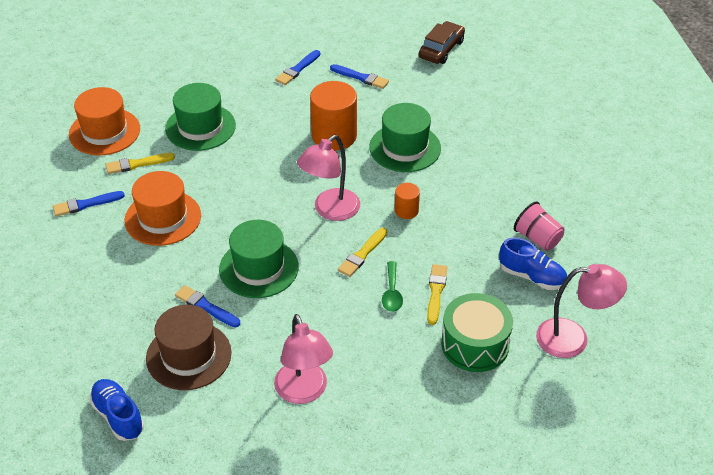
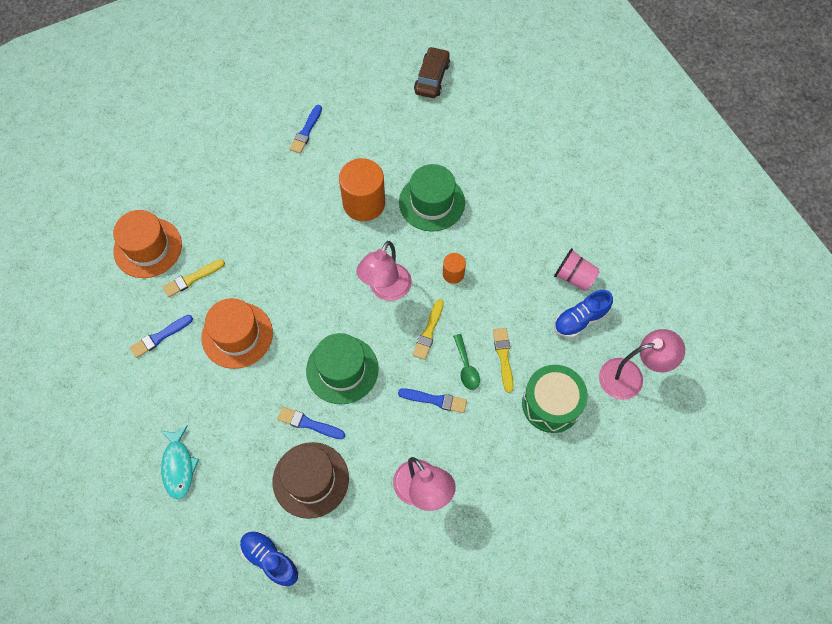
camera: 15 degrees left, 20 degrees up
green hat [165,83,236,151] -> none
blue brush [330,64,389,89] -> blue brush moved to [398,388,467,413]
blue shoe [499,237,567,290] -> blue shoe turned 135 degrees clockwise [554,290,613,338]
none -> turquoise fish [160,425,199,499]

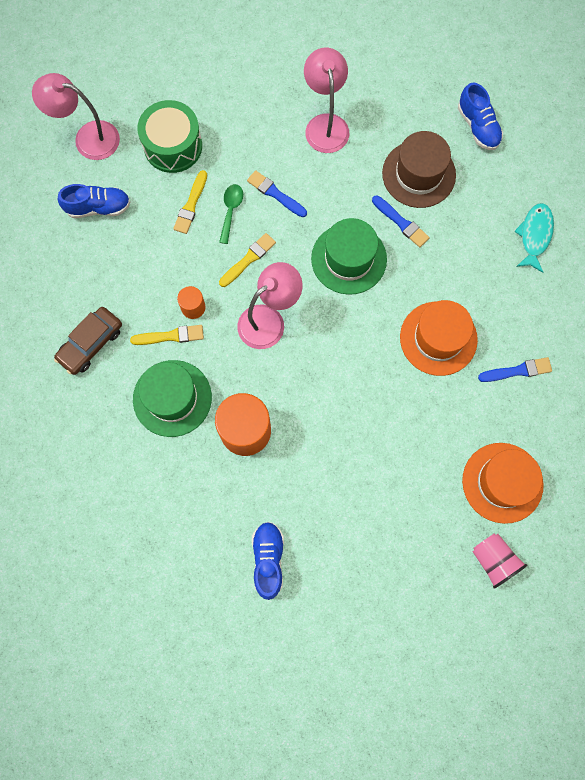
camera: 155 degrees left, 10 degrees up
yellow brush [163,259,225,297] -> yellow brush moved to [130,325,204,345]
blue brush [289,105,322,154] -> blue shoe [252,522,284,600]
brown car [414,47,450,98] -> brown car moved to [54,307,122,375]
pink cup [554,248,599,291] -> pink cup moved to [473,533,527,589]

